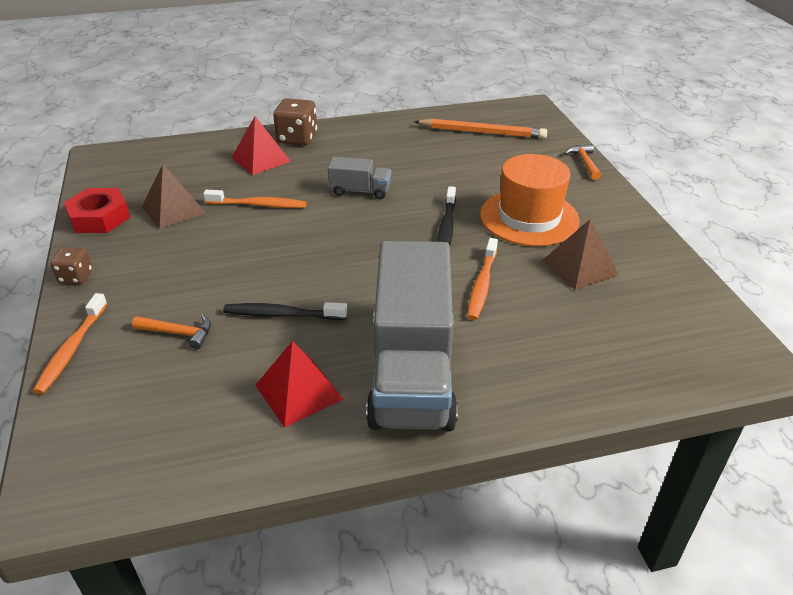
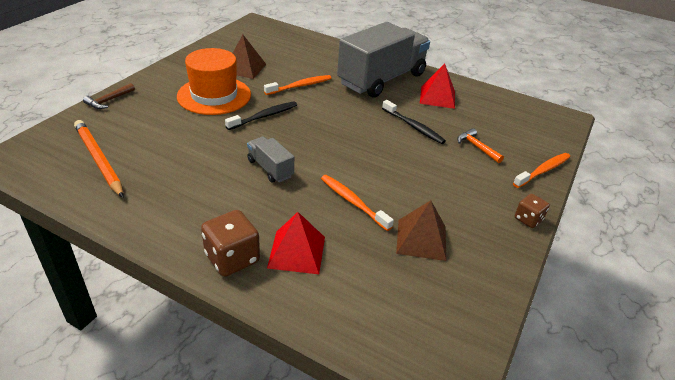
camera: 140 degrees left, 0 degrees up
red nut [63,188,130,233] -> none
orange hammer [564,144,601,180] -> brown hammer [83,83,135,109]

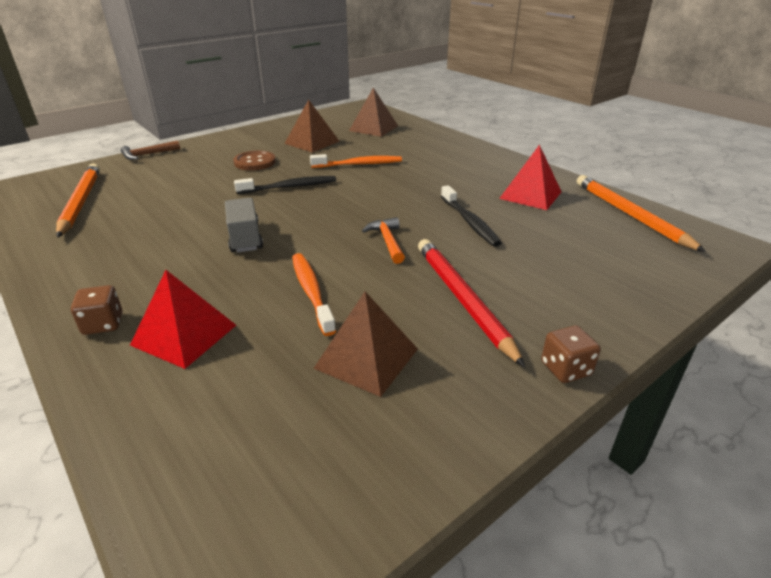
camera: 25 degrees right, 5 degrees down
orange hat [177,48,251,115] -> brown button [233,151,276,171]
brown dice [201,210,260,277] -> brown dice [71,285,122,335], size x0.60
grey truck [337,22,430,98] -> none
orange hammer [457,128,504,163] -> orange hammer moved to [362,217,405,264]
orange toothbrush [513,153,570,188] -> none
none -> brown pyramid [349,88,398,137]
none -> red pencil [418,239,525,367]
none -> orange pencil [577,175,706,252]

